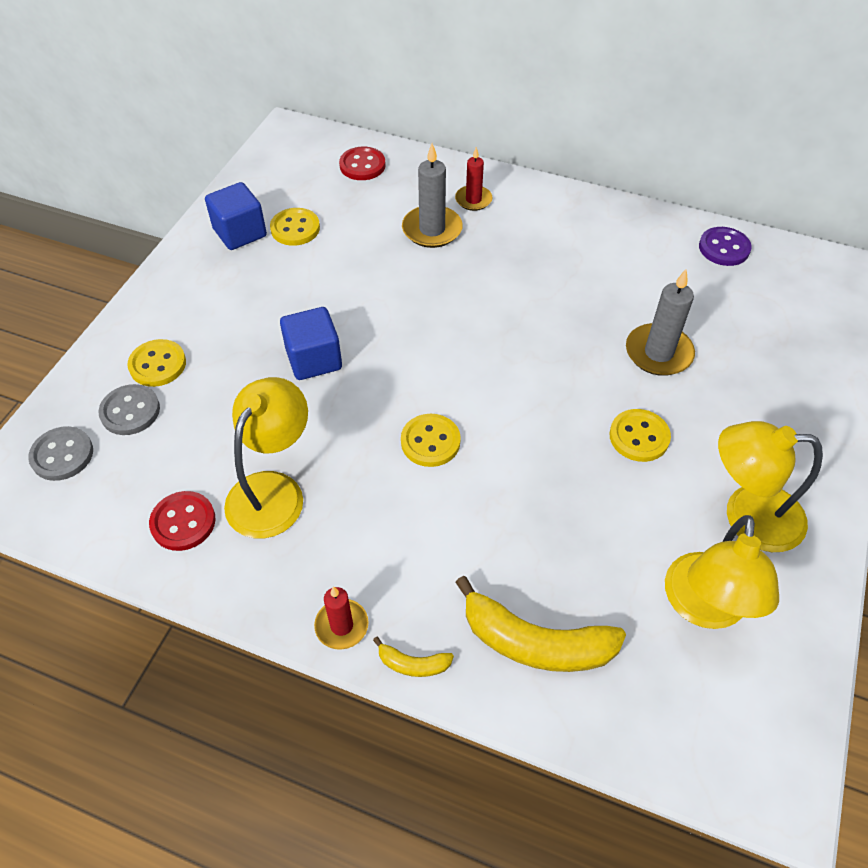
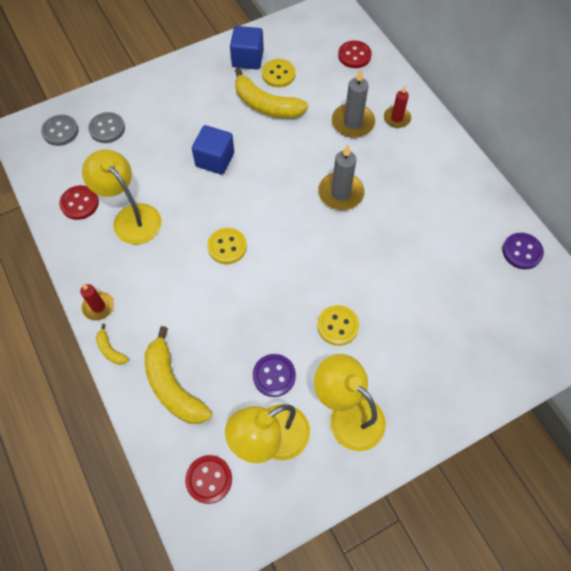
camera: 40 degrees right, 10 degrees up
yellow button [127,339,186,387] -> none
yellow lamp [224,377,308,538] -> yellow lamp turned 105 degrees counterclockwise [82,149,161,245]
grey candle [626,269,695,376] -> grey candle moved to [318,145,365,210]
none -> red button [185,455,232,504]
none -> yellow banana [235,68,308,118]
none -> purple button [253,354,296,397]

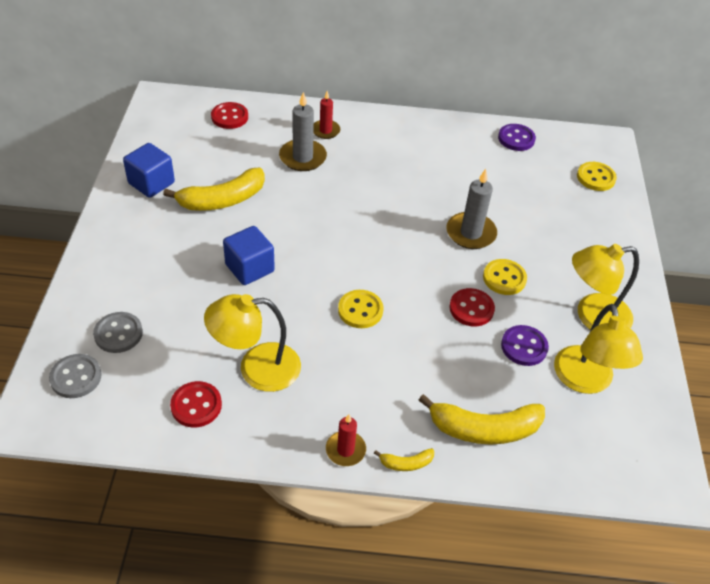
camera: 60 degrees left, 15 degrees down
red button [185,455,232,504] -> red button moved to [449,288,495,326]
yellow button [262,59,296,87] -> yellow button moved to [577,162,617,191]
grey candle [318,145,365,210] -> grey candle moved to [446,169,497,249]

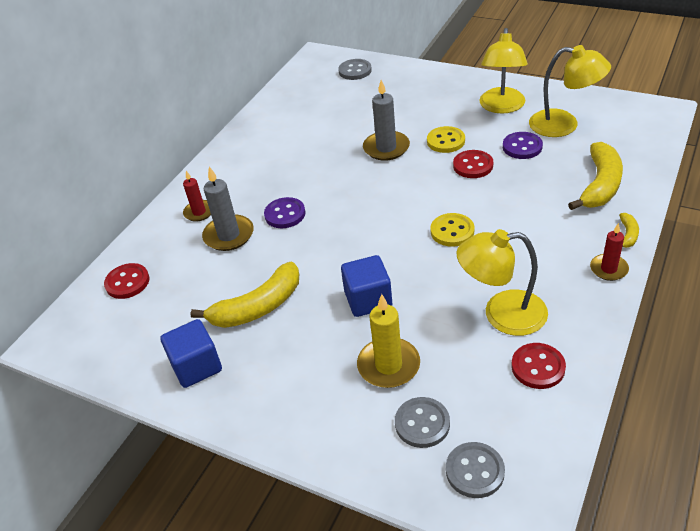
camera: 60 degrees left, 5 degrees down
yellow banana [163,168,265,211] -> yellow banana turned 60 degrees clockwise [190,262,299,328]
yellow lamp [204,294,301,392] -> yellow lamp turned 75 degrees clockwise [457,229,548,336]
purple button [498,124,536,151] -> purple button moved to [264,197,305,228]
yellow button [577,162,617,191] -> grey button [338,59,372,80]
none -> yellow candle [357,294,420,388]

